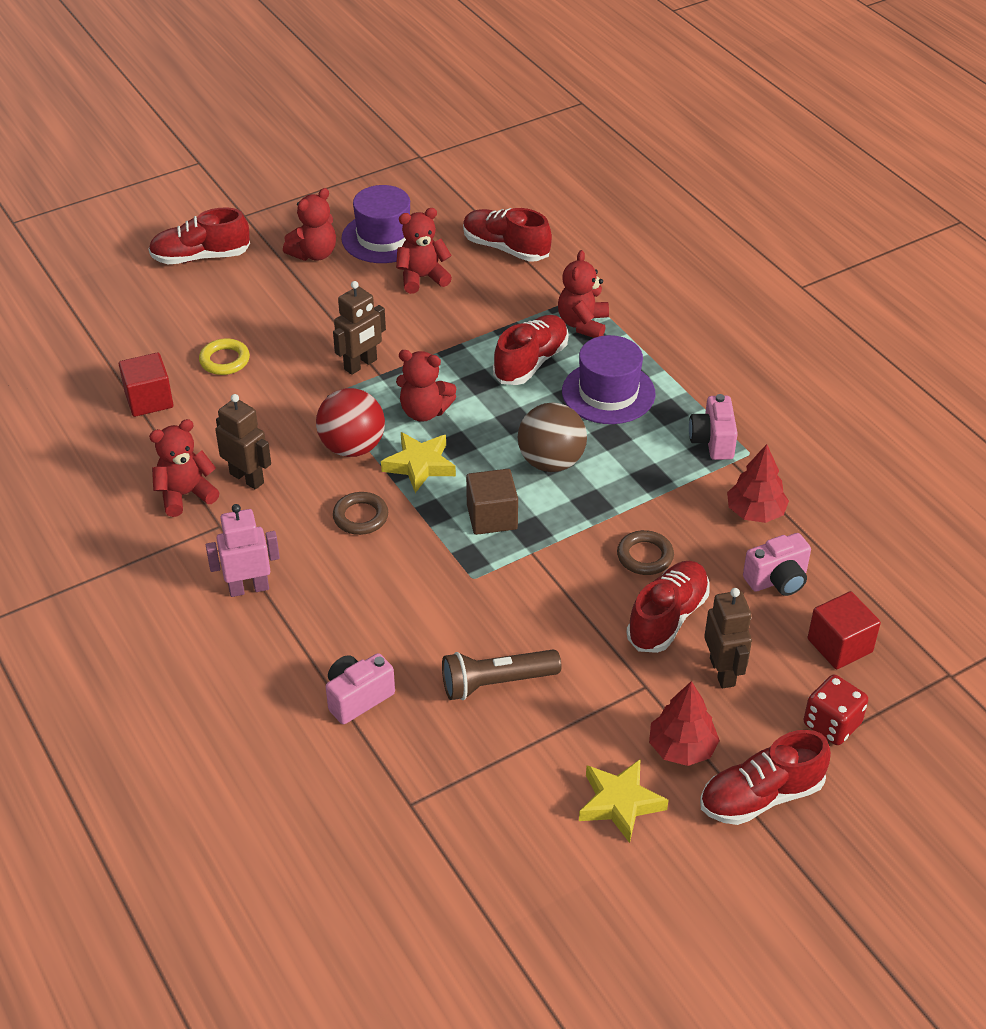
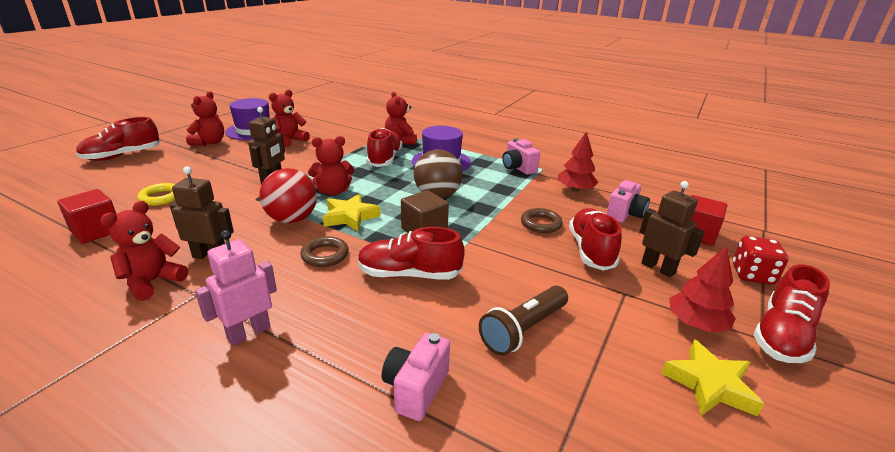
camera: 30 degrees left, 15 degrees down
red shoe [463,208,552,262] -> red shoe moved to [358,227,465,280]

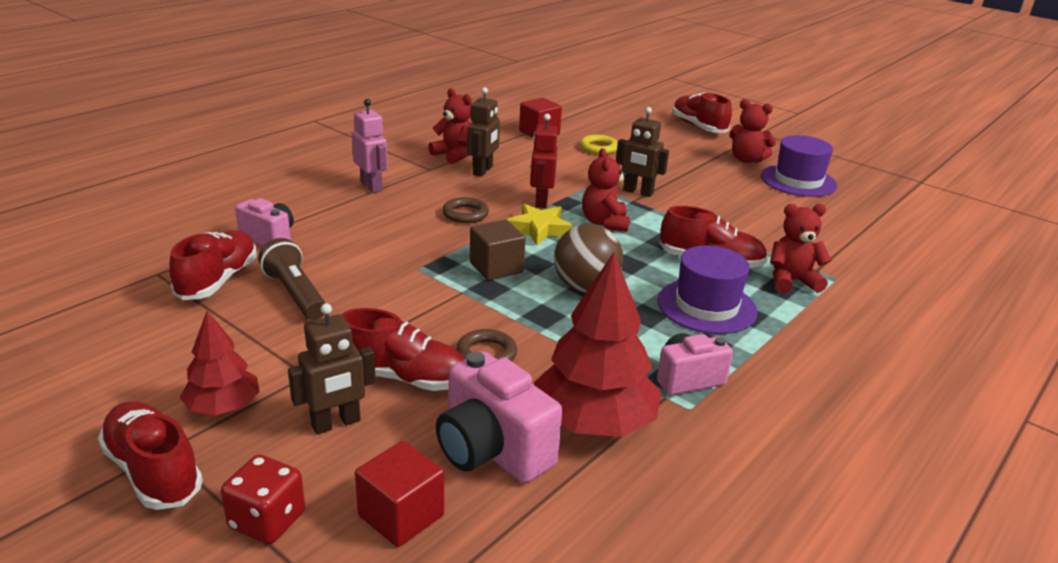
camera: 100 degrees right, 0 degrees up
red ball [259,168,317,223] -> red robot [530,114,558,208]
red teddy bear [269,90,310,147] -> none
red shoe [358,227,465,280] -> red shoe moved to [169,230,257,300]
red tree [558,131,598,192] -> red tree [534,252,661,437], size x1.70
pink camera [606,180,650,223] -> pink camera [436,351,562,483], size x1.56
yellow star [661,339,764,417] -> none

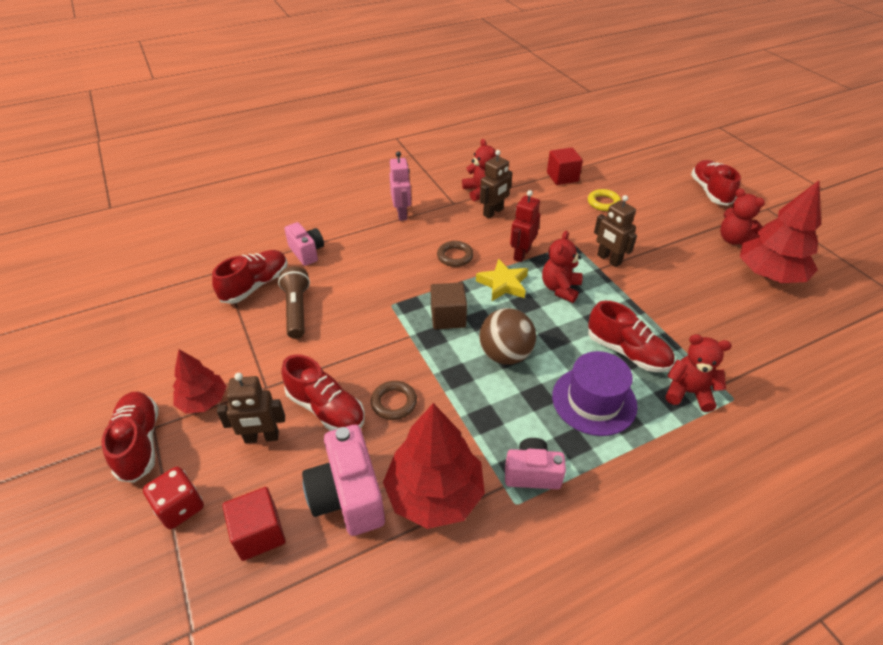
camera: 25 degrees right, 15 degrees up
purple hat [761,135,837,197] -> red tree [740,180,821,283]

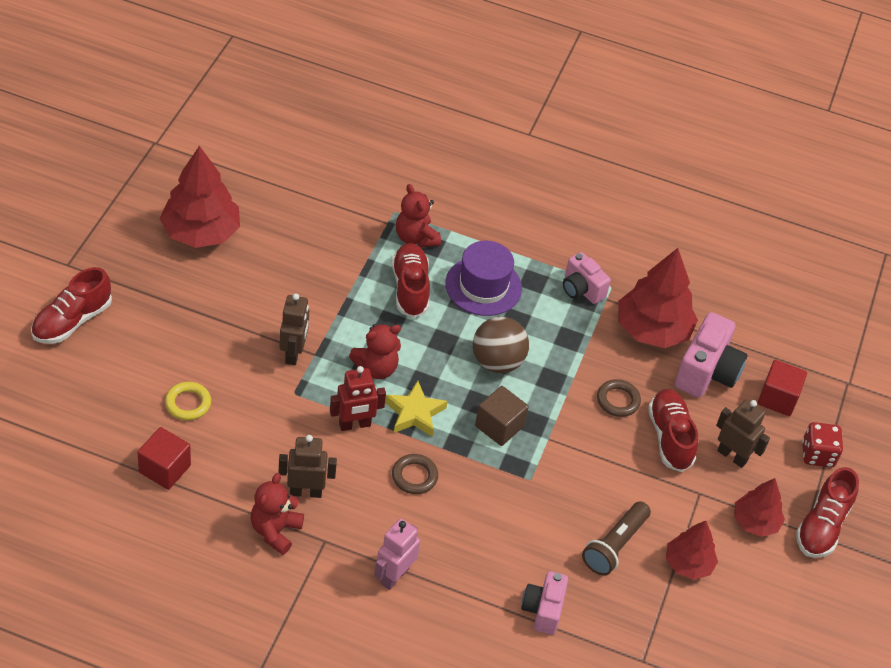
camera: 140 degrees left, 5 degrees up
red shoe [212,250,288,304] -> none
red teddy bear [720,188,765,245] -> none
none -> red tree [666,521,718,580]

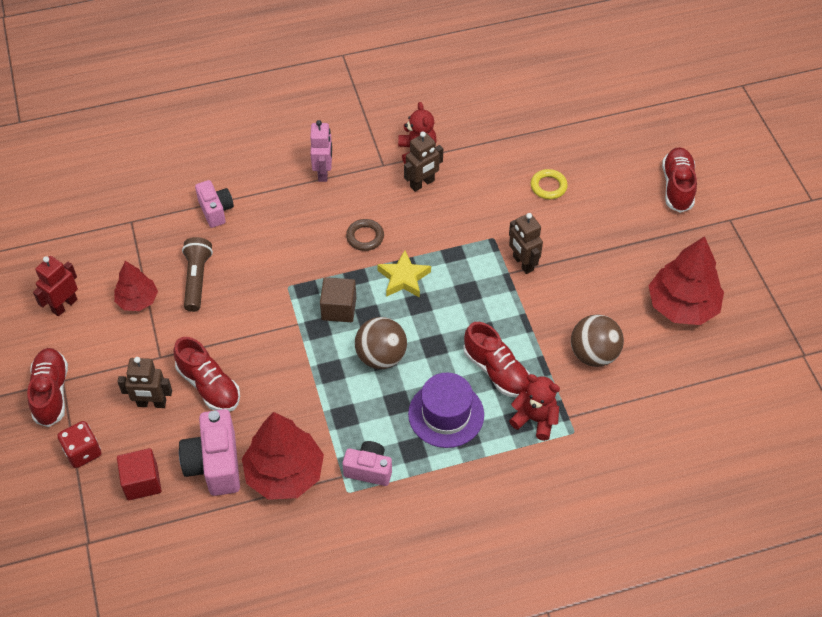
camera: 150 degrees right, 5 degrees up
red cube [137,427,191,490] -> none
red robot [330,366,386,431] -> red robot moved to [33,256,78,316]
red teddy bear [349,324,401,379] -> none
brown ring [597,379,641,417] -> none
red tree [734,478,785,537] -> none
none -> brown ball [571,315,624,367]

